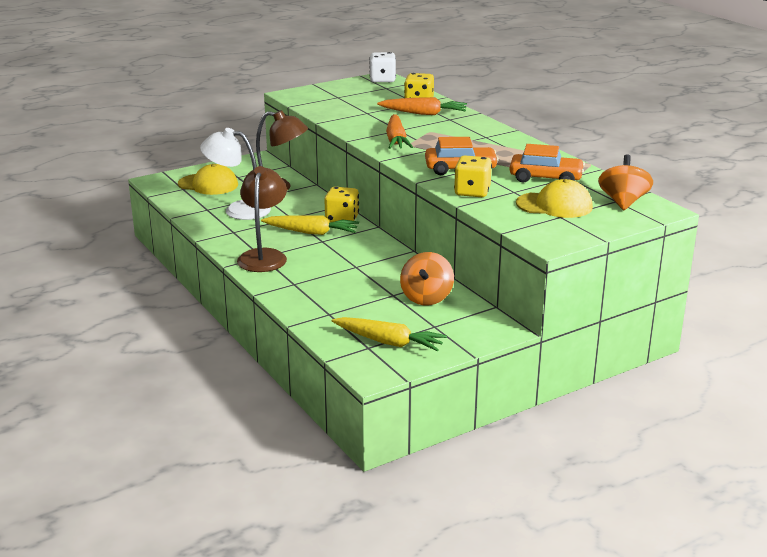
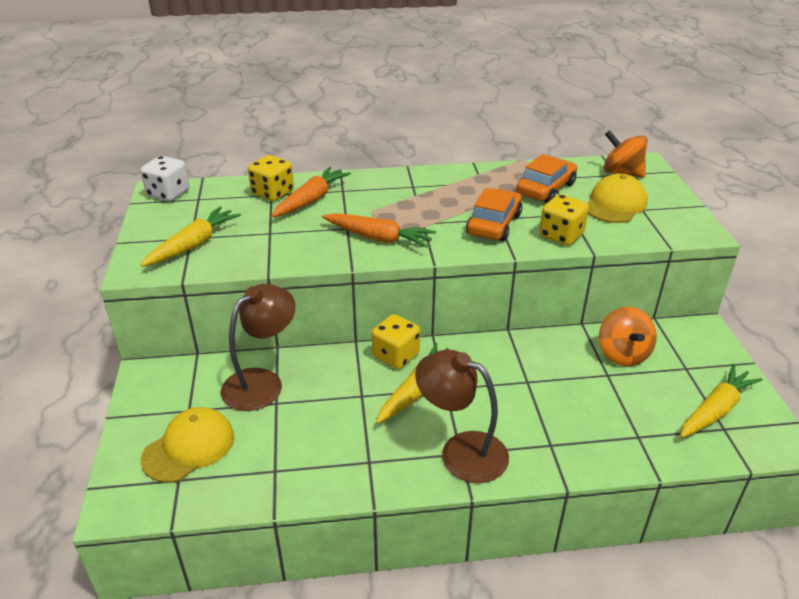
camera: 65 degrees left, 10 degrees up
white lamp [200,128,271,220] -> none
orange spinning top [400,252,454,305] -> orange spinning top turned 45 degrees clockwise [599,307,657,366]
none -> yellow carrot [141,206,241,267]

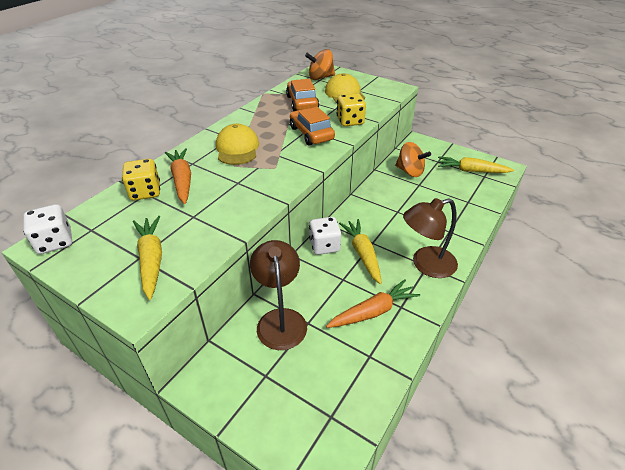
camera: 50 degrees left, 5 degrees up
yellow cap [141,407,234,483] -> yellow cap moved to [216,124,259,165]
orange carrot [322,213,436,248] -> orange carrot moved to [326,279,420,328]
yellow dice [372,314,420,369] -> white dice [309,217,341,255]
yellow carrot [680,364,763,438] -> yellow carrot turned 75 degrees counterclockwise [438,156,514,173]

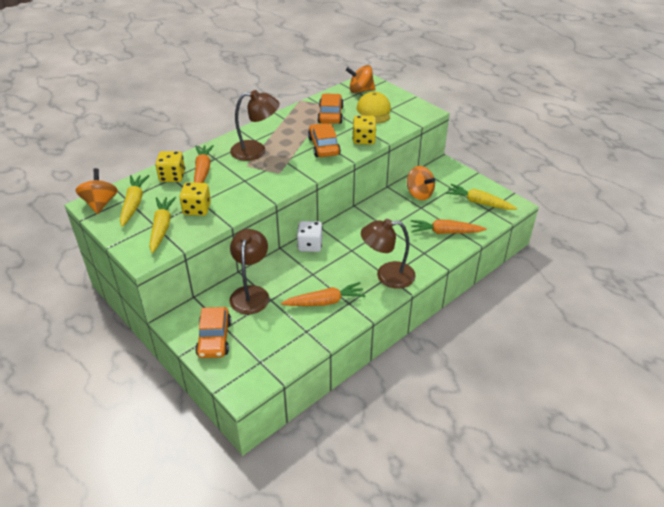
camera: 15 degrees right, 0 degrees up
white dice [23,204,72,254] -> orange spinning top [75,168,118,214]
yellow cap [216,124,259,165] -> brown lamp [230,90,279,161]
yellow carrot [339,219,382,284] -> yellow carrot moved to [120,175,149,227]
none -> yellow dice [179,182,211,216]
none -> orange car [195,307,231,358]
none -> orange carrot [411,219,487,234]

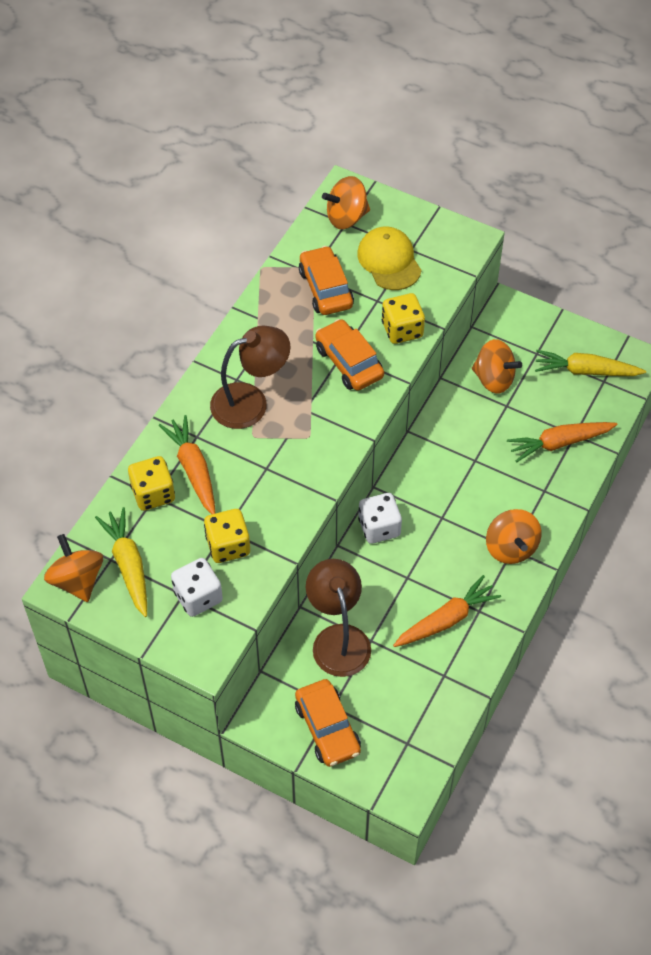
camera: 20 degrees left, 15 degrees up
yellow carrot [149,197,176,253] -> white dice [171,558,223,617]
brown lamp [361,219,416,289] -> orange spinning top [486,509,542,564]

